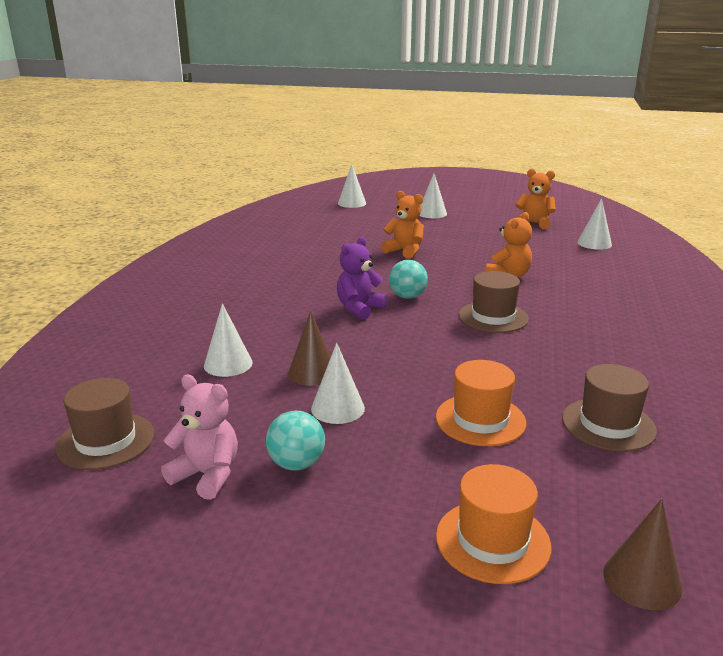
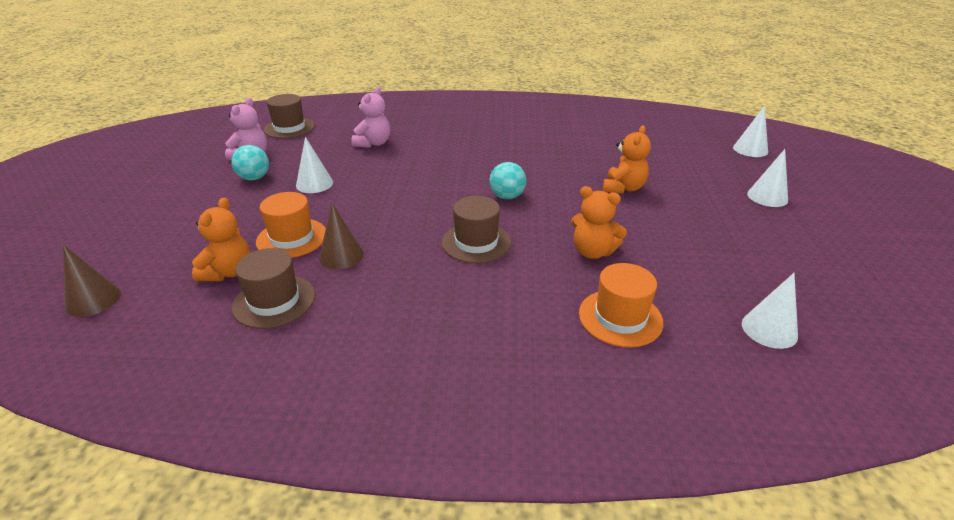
camera: 80 degrees right, 10 degrees up
white cone [204,303,253,377] -> pink teddy bear [351,87,390,148]
brown cone [288,311,331,386] -> brown cone moved to [319,203,364,269]
purple teddy bear [337,237,388,320] -> none
orange hat [436,464,551,584] -> orange hat moved to [579,263,664,347]
orange teddy bear [515,169,556,229] -> orange teddy bear moved to [192,197,250,281]

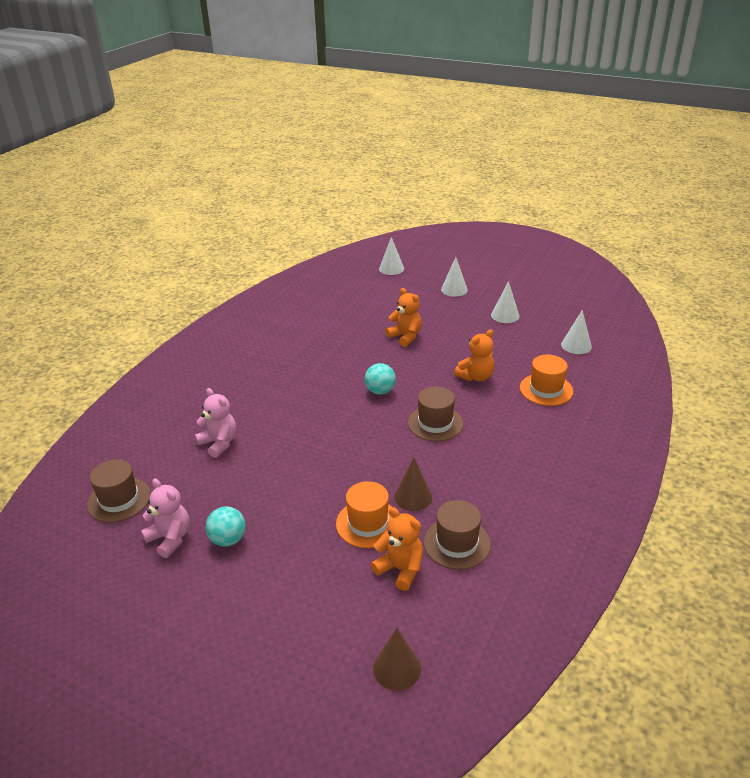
camera: 65 degrees left, 0 degrees up
white cone [296,137,333,193] -> white cone moved to [491,281,519,323]

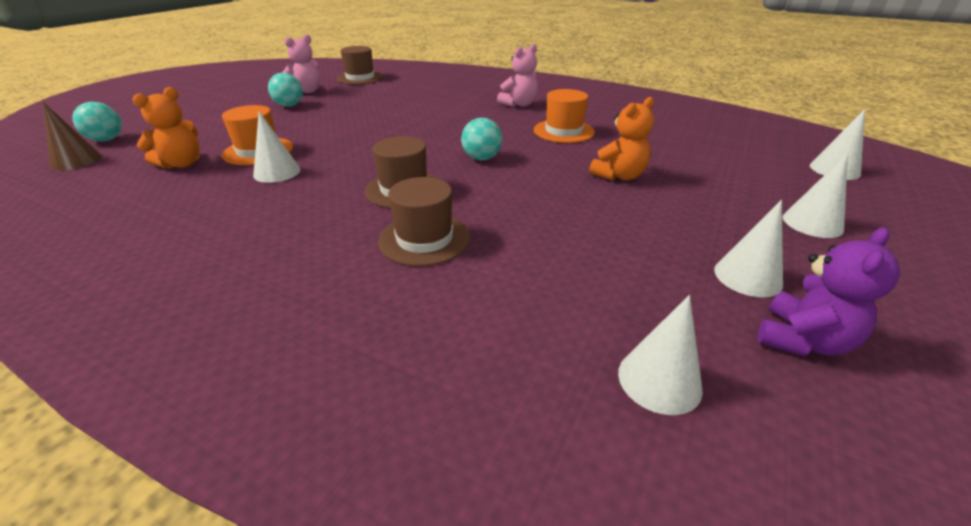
camera: 90 degrees right, 0 degrees up
pink teddy bear [195,388,237,458] -> pink teddy bear moved to [497,44,538,107]
brown cone [394,457,433,511] -> white cone [253,111,300,183]
brown hat [424,500,491,570] -> brown hat moved to [378,177,470,266]
orange teddy bear [454,329,494,381] -> none
orange hat [520,355,574,406] -> orange hat moved to [534,89,595,143]
none -> turquoise ball [72,102,122,141]
none -> purple teddy bear [757,227,900,357]

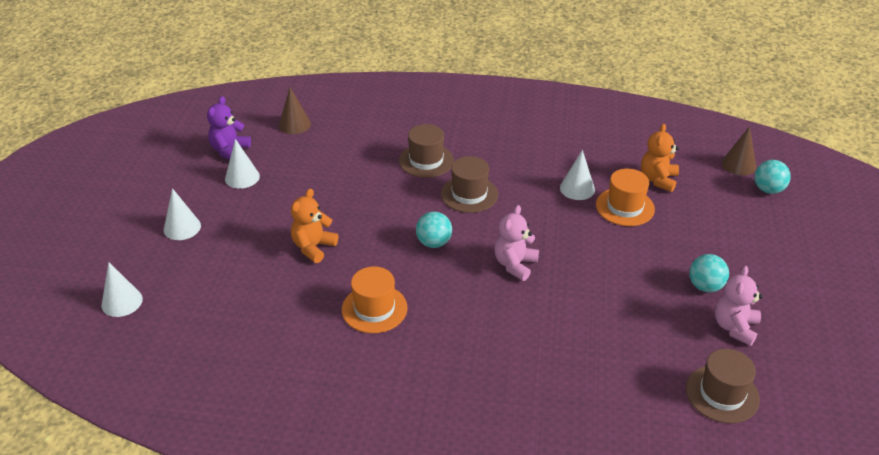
camera: 160 degrees right, 5 degrees up
pink teddy bear [497,44,538,107] -> pink teddy bear moved to [495,205,539,281]
white cone [618,295,703,415] -> brown cone [279,87,311,134]

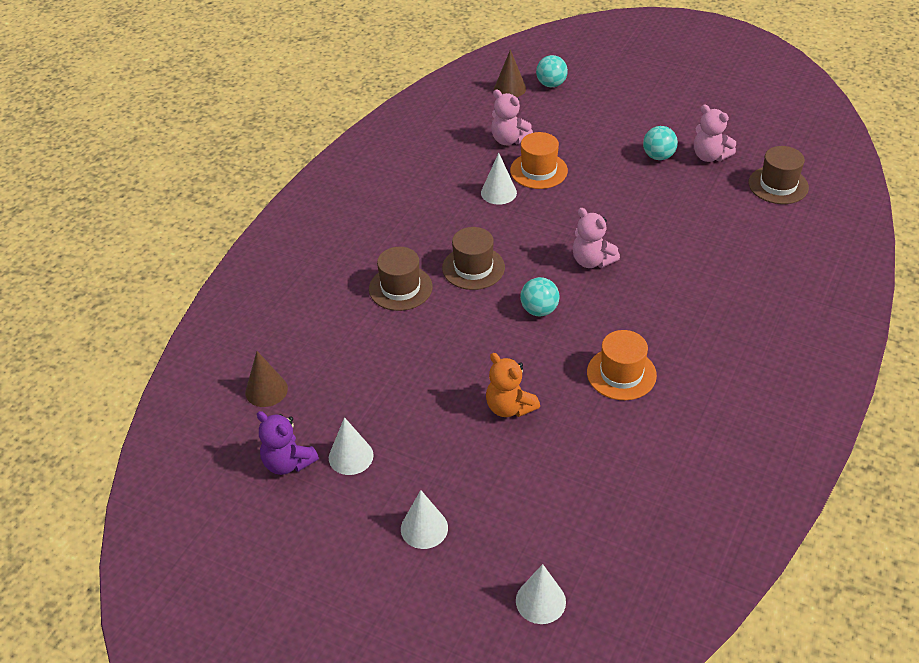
camera: 70 degrees left, 5 degrees up
orange teddy bear [641,124,679,192] -> pink teddy bear [491,90,533,145]

